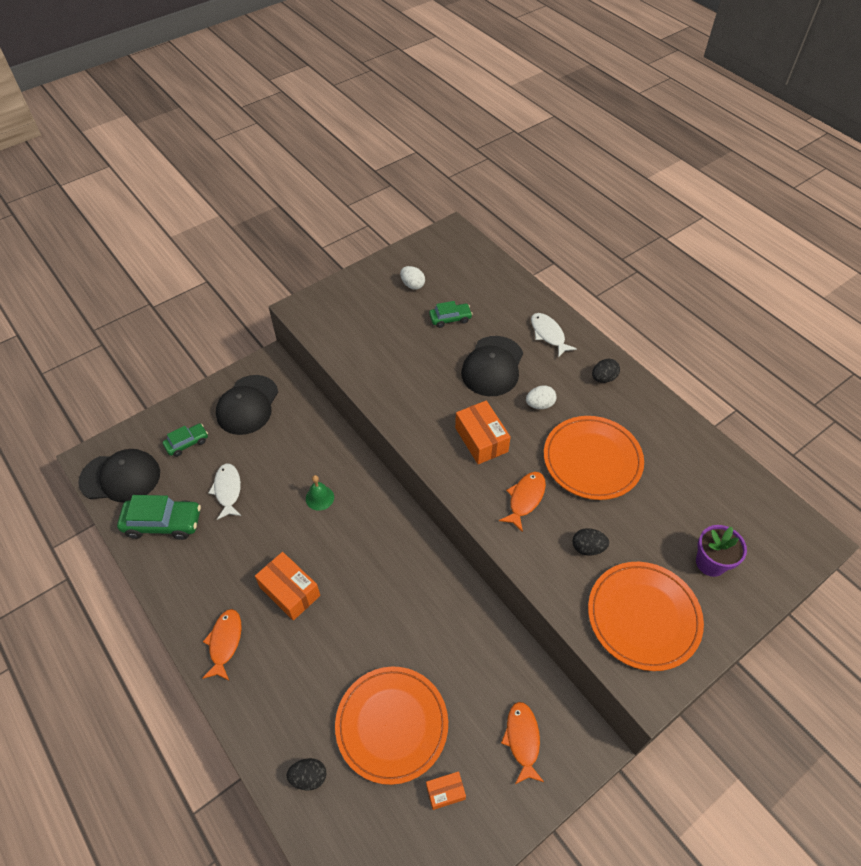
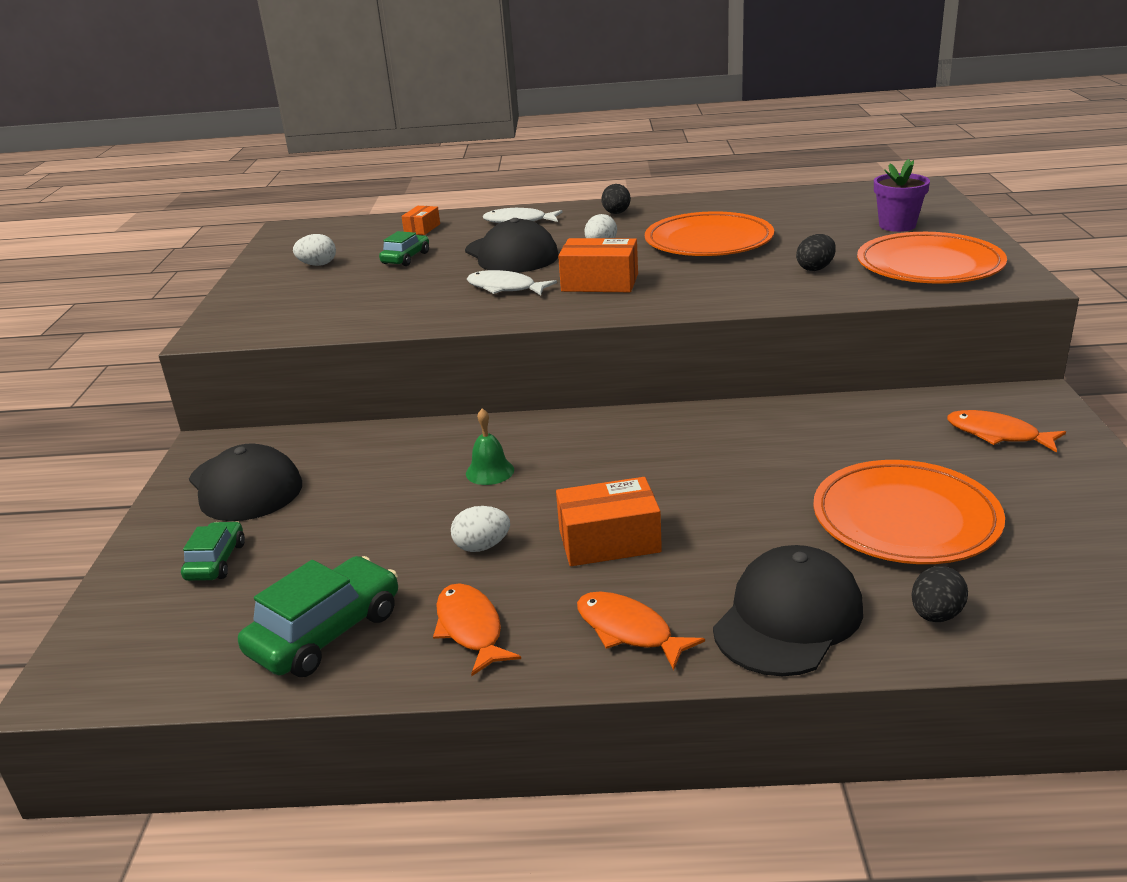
camera: 50 degrees left, 25 degrees down
black cap [78,449,160,503] -> black cap moved to [713,545,863,676]
white fish [208,463,241,520] -> white fish moved to [467,270,557,295]
orange box [426,771,466,810] -> orange box moved to [401,206,440,235]
orange fish [499,472,546,532] -> orange fish moved to [433,583,521,676]
none -> white egg [451,506,510,552]

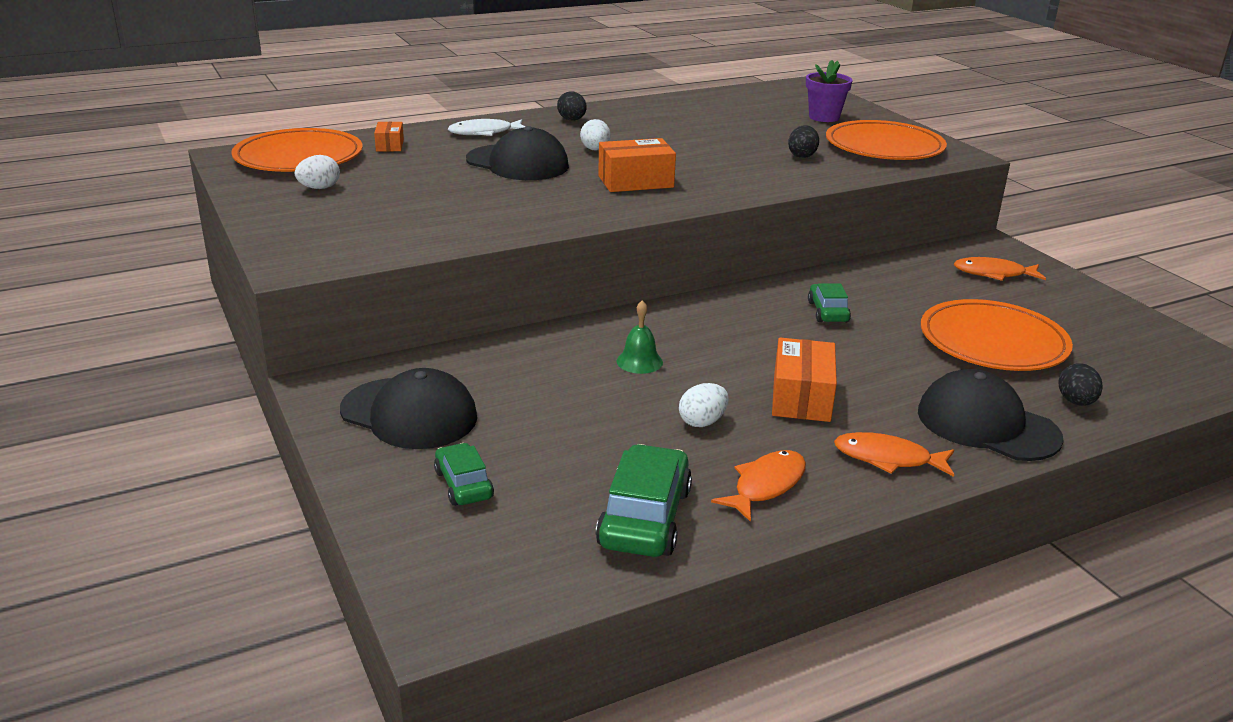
camera: 30 degrees left, 0 degrees up
green car [379,231,429,266] -> green car moved to [808,283,851,322]
orange fish [433,583,521,676] -> orange fish turned 90 degrees clockwise [711,450,806,522]
white fish [467,270,557,295] -> none
orange box [556,477,662,566] -> orange box turned 45 degrees counterclockwise [772,338,837,422]
orange plate [645,211,774,256] -> orange plate moved to [231,128,363,172]
black cap [713,545,863,676] -> black cap turned 60 degrees counterclockwise [918,369,1064,461]

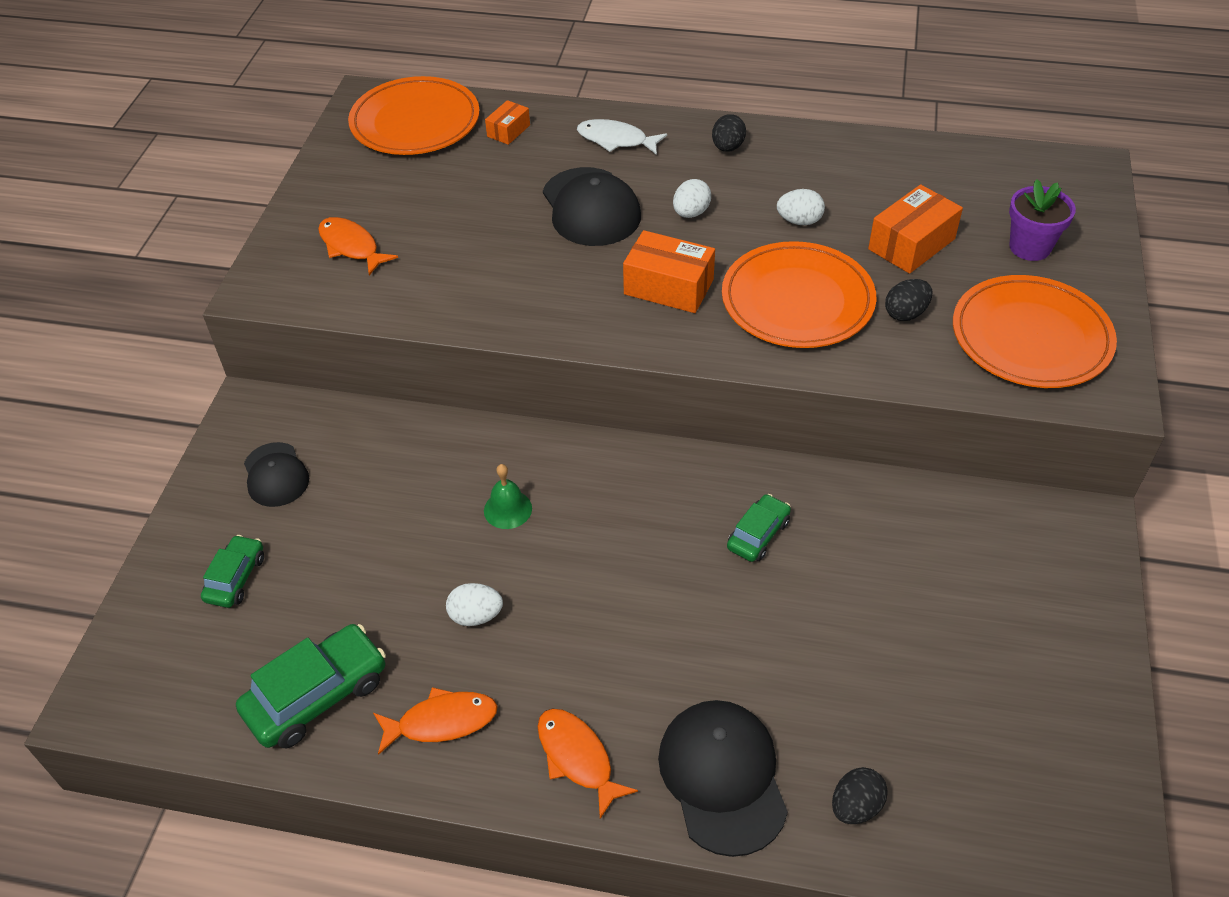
camera: 40 degrees right, 20 degrees up
white egg [295,155,340,189] -> white egg moved to [777,189,825,225]
black cap [340,368,477,449] -> black cap [244,442,309,507], size x0.62
orange box [772,338,837,422] -> orange box moved to [868,184,963,274]
orange plate [921,299,1073,371] -> orange plate moved to [722,241,877,348]
orange fish [954,257,1046,281] -> orange fish moved to [318,217,398,275]

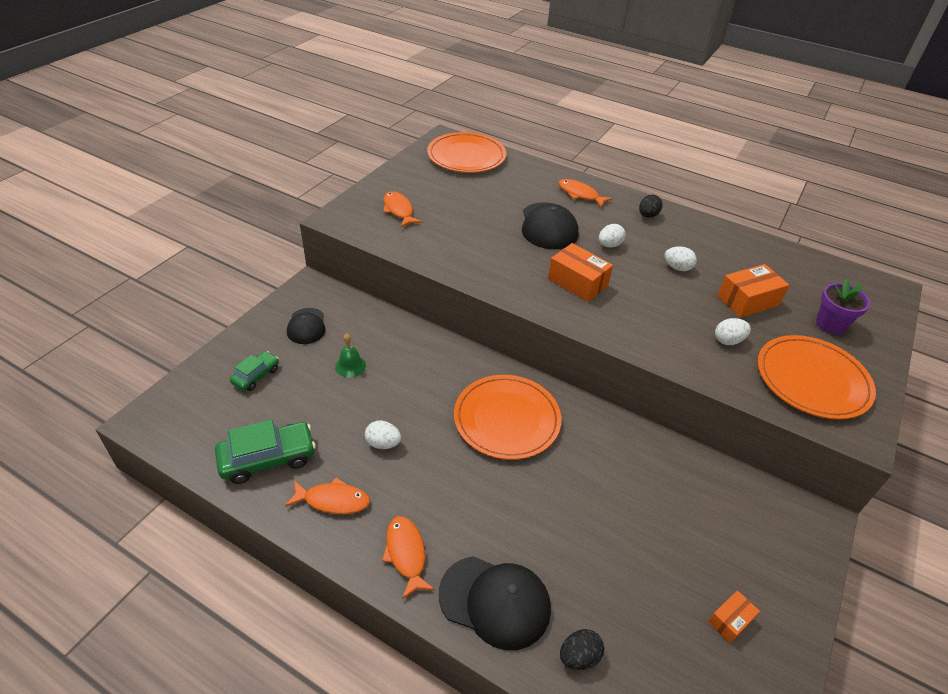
camera: 15 degrees right, 5 degrees down
green bell [484,464,532,529] -> green bell moved to [335,333,366,377]
orange box [485,100,530,145] -> orange box moved to [708,590,760,643]
white fish [577,119,667,155] -> orange fish [558,179,613,208]
black cap [658,700,788,857] -> black cap turned 105 degrees clockwise [439,556,551,650]
orange plate [722,241,877,348] -> orange plate moved to [454,375,562,460]
green car [727,494,791,562] -> none
black egg [885,279,932,321] -> white egg [715,318,751,345]

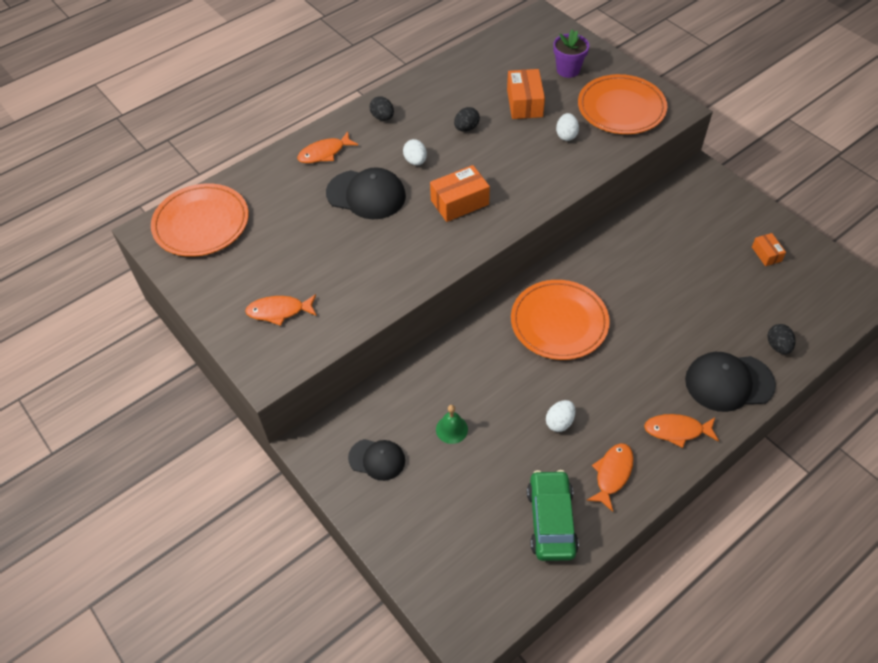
camera: 65 degrees left, 10 degrees up
green car [230,351,279,391] -> none
black cap [439,556,551,650] -> black cap turned 135 degrees counterclockwise [685,352,776,412]
white egg [664,246,697,271] -> black egg [454,107,480,132]

